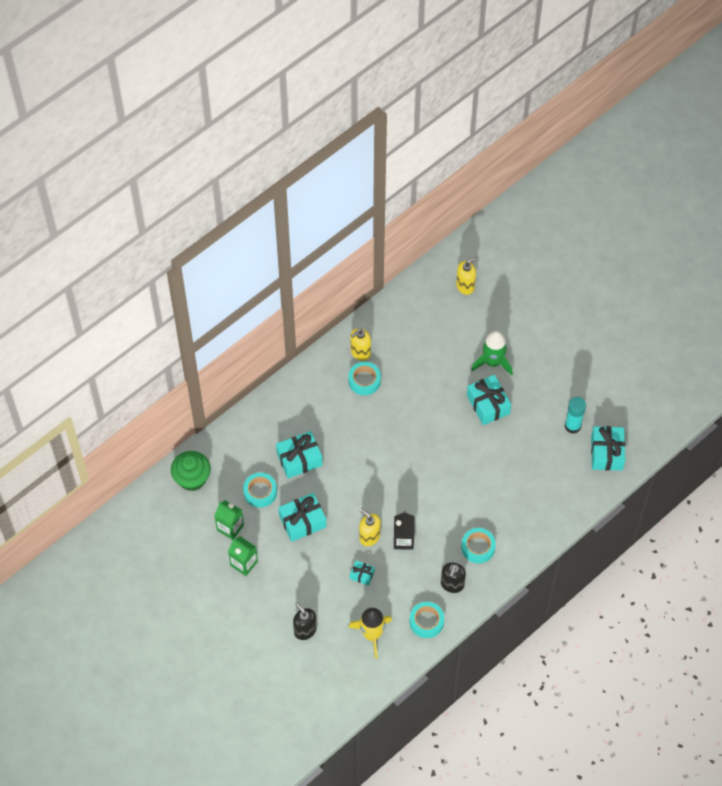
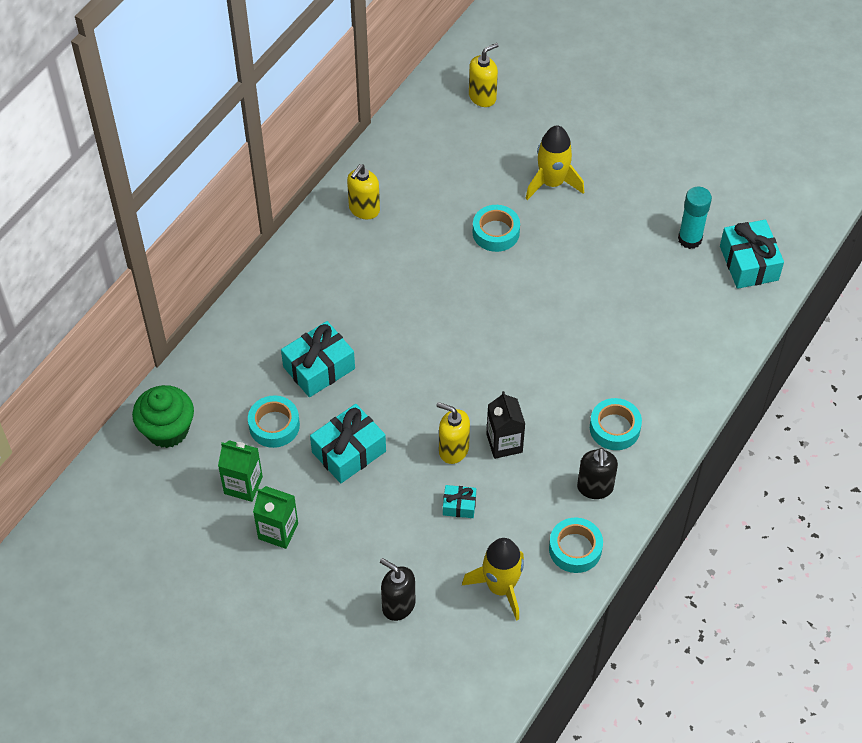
camera: 15 degrees left, 5 degrees down
turquoise tape [348,362,381,395] -> turquoise tape moved to [473,205,520,252]
turquoise gift [467,375,511,425] -> none
green rocket [471,331,513,376] -> yellow rocket [525,125,584,200]

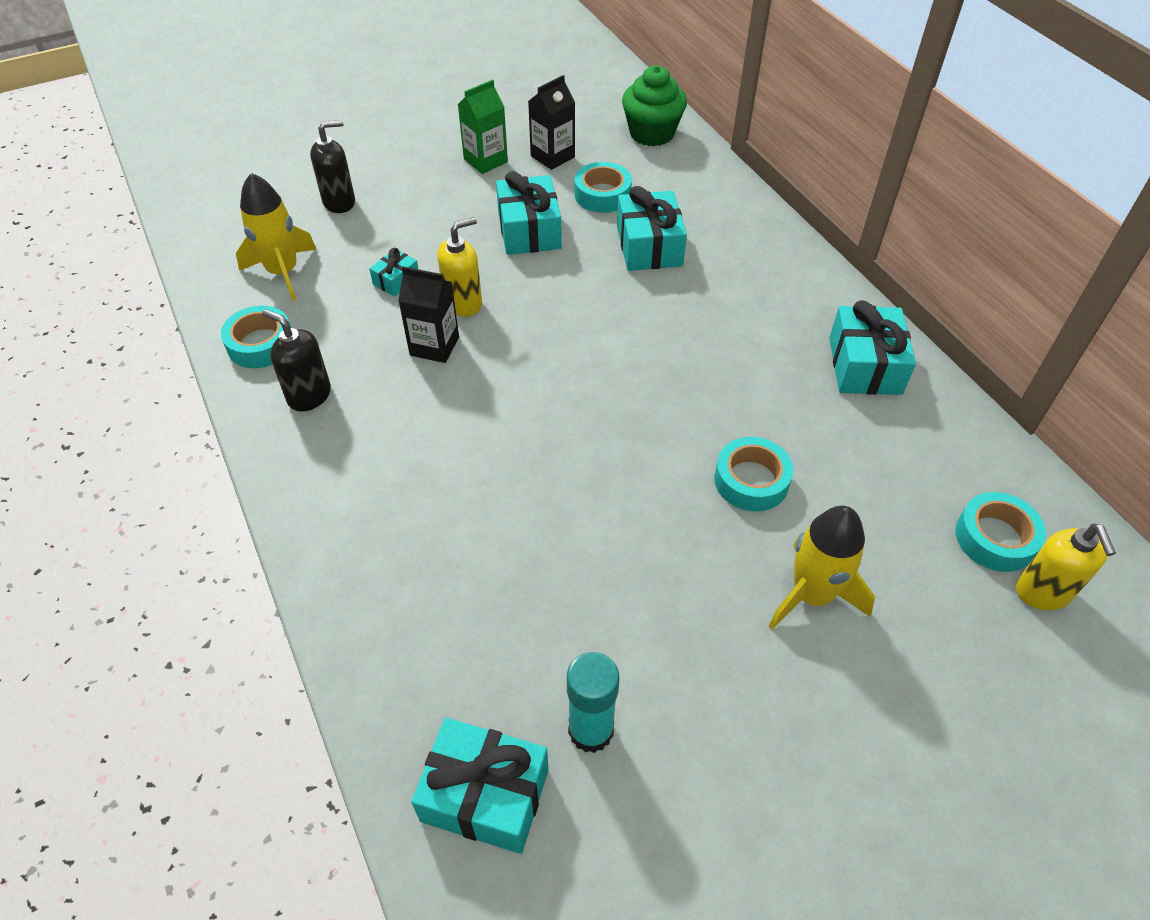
camera: 120 degrees right, 5 degrees down
green carton [218,440,263,502] -> black carton [528,75,575,170]
yellow soap dispenser [347,164,380,219] -> turquoise gift [829,300,916,395]
turquoise tape [590,398,642,450] -> turquoise tape moved to [955,492,1046,572]

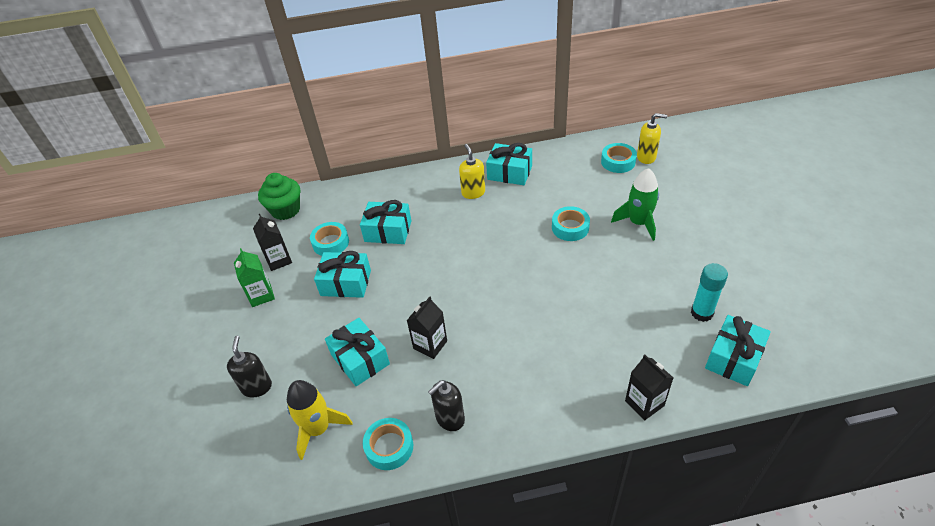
camera: 70 degrees left, 5 degrees down
turquoise gift [369,248,418,297] -> turquoise gift [325,318,390,386], size x1.91
yellow soap dispenser [437,217,482,317] -> yellow soap dispenser moved to [459,144,485,199]
yellow rocket [769,506,875,629] -> green rocket [611,168,659,241]
none -> black carton [625,355,673,420]

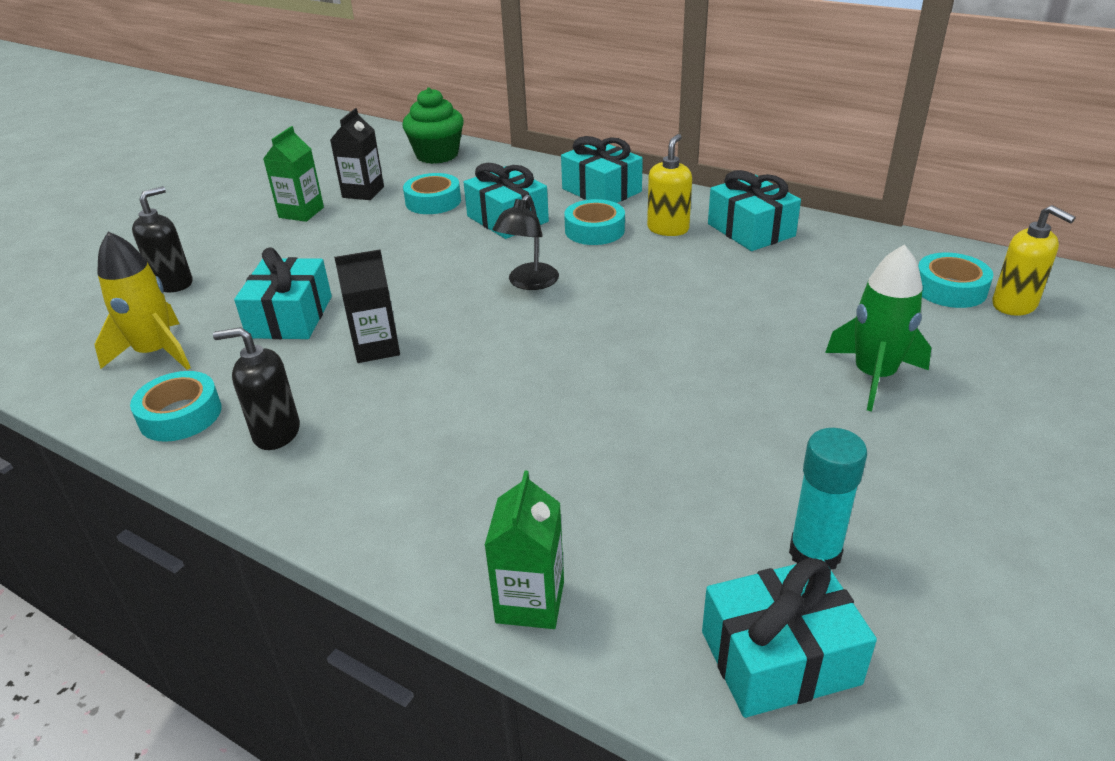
camera: 40 degrees right, 10 degrees down
turquoise gift [314,251,371,298] -> turquoise gift moved to [561,136,643,203]
turquoise tape [552,206,590,241] -> turquoise tape moved to [564,199,625,245]
black carton [625,355,673,420] -> green carton [484,470,564,629]
none -> black lamp [492,195,559,290]

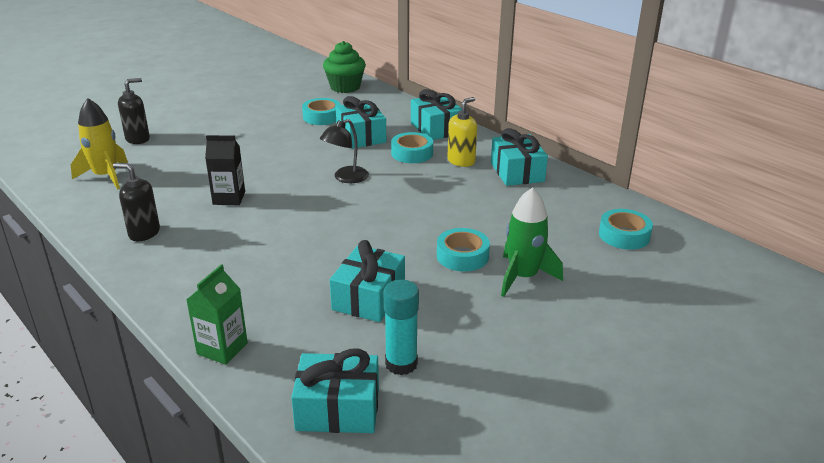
camera: 15 degrees right, 5 degrees down
turquoise tape [130,371,222,442] -> turquoise tape moved to [437,228,490,271]
turquoise gift [234,247,332,339] -> turquoise gift moved to [330,240,405,322]
green carton [263,126,324,222] -> none
black carton [330,108,384,200] -> none
yellow soap dispenser [992,205,1076,316] -> none

